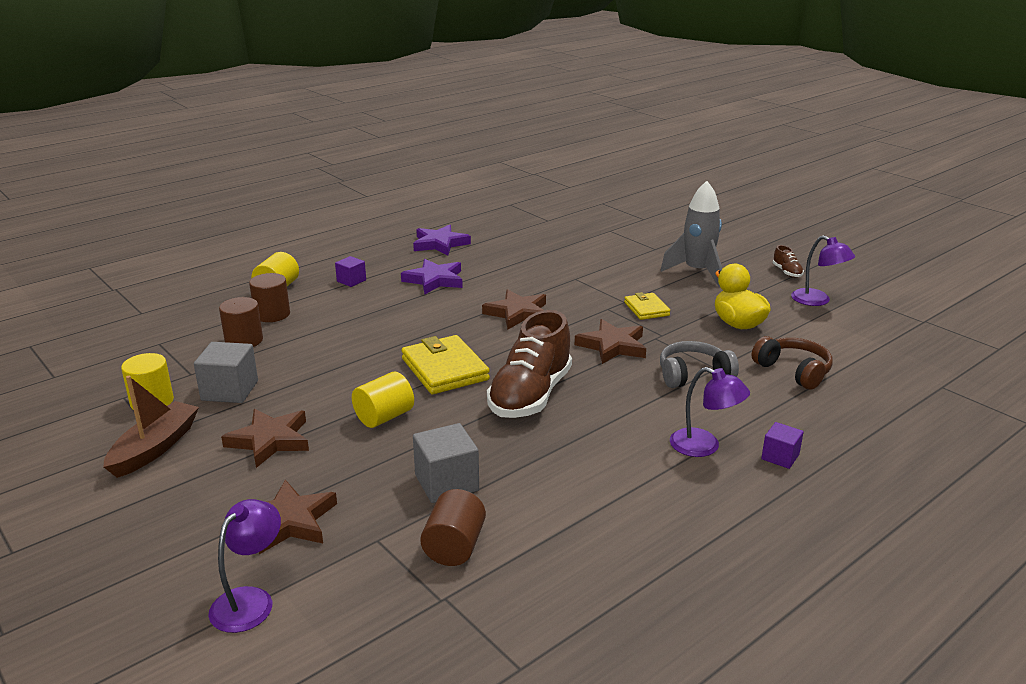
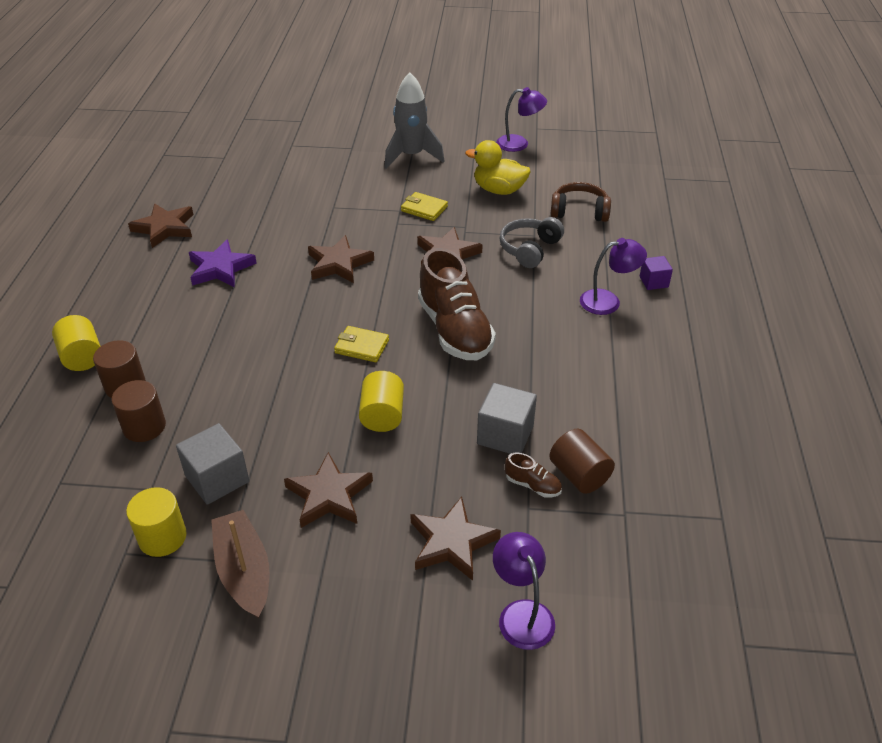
camera: 45 degrees left, 15 degrees up
purple cube [335,256,366,287] -> none
yellow wallet [402,335,490,394] -> yellow wallet [334,326,389,362], size x0.58
purple star [413,225,471,256] -> brown star [128,203,194,248]
brown shoe [773,245,804,278] -> brown shoe moved to [505,452,562,498]

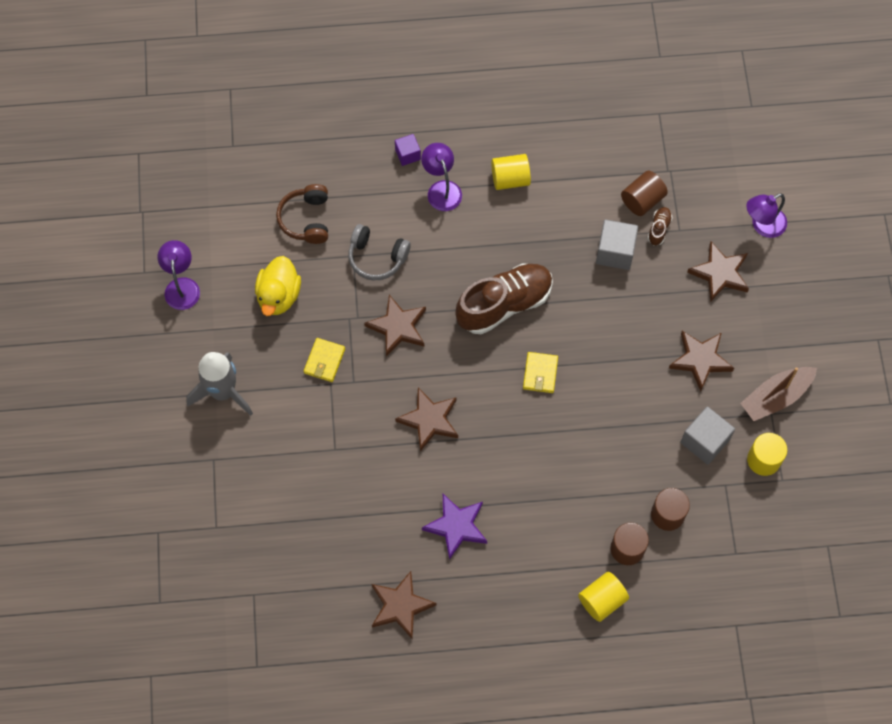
camera: 100 degrees left, 25 degrees up
yellow cylinder [359,371,404,432] -> yellow cylinder moved to [491,154,531,190]

